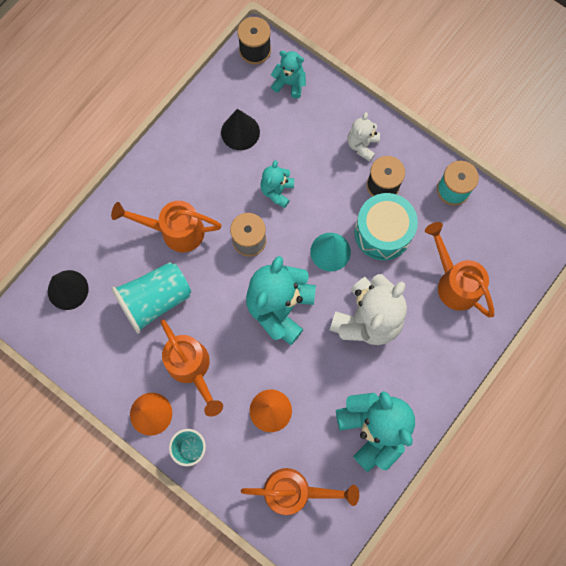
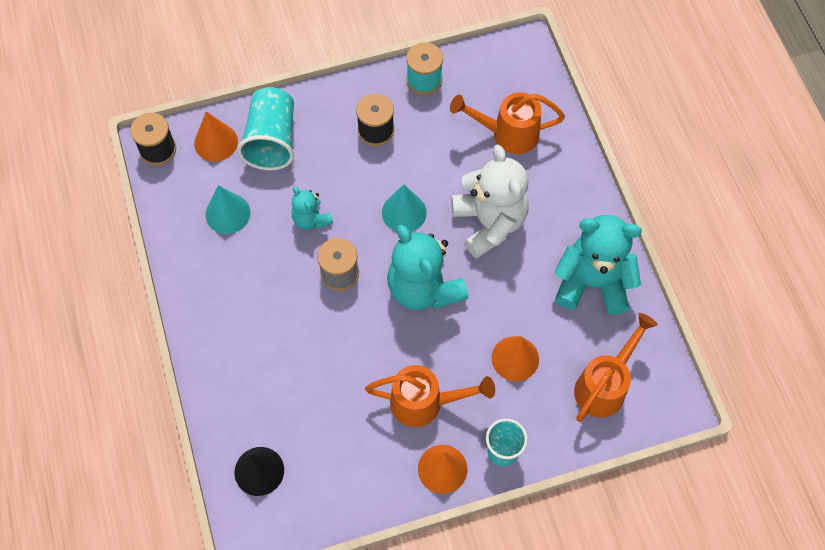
camera: 55 degrees left, 10 degrees down
orange watering can [111,201,222,252] -> none
turquoise cup [111,262,191,333] -> turquoise cup moved to [237,87,294,170]
black cone [221,109,260,150] -> turquoise cone [205,185,250,234]
turquoise teddy bear [271,51,306,98] -> orange cone [194,111,238,162]
white teddy bear [347,112,380,162] -> none
turquoise drum [354,193,418,260] -> none

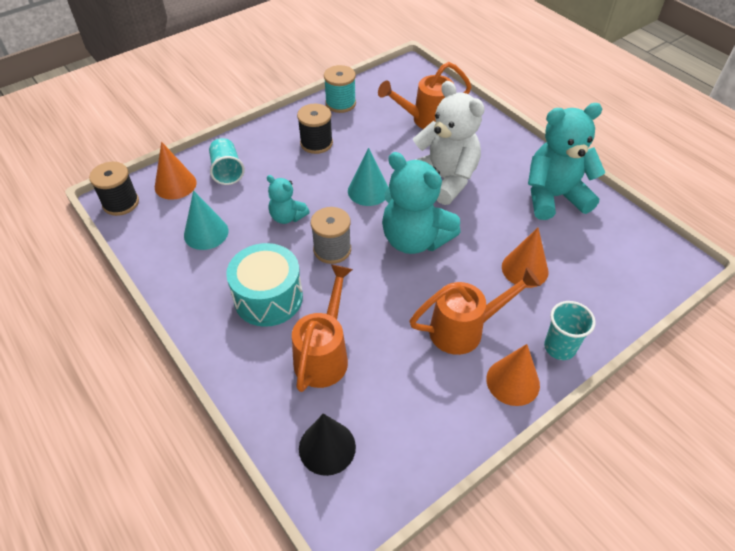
camera: 20 degrees left, 15 degrees down
turquoise cup [237,87,294,170] -> turquoise cup [209,138,245,185], size x0.65
orange watering can [574,313,658,422] -> orange watering can moved to [292,264,353,392]
none -> turquoise drum [226,243,303,327]

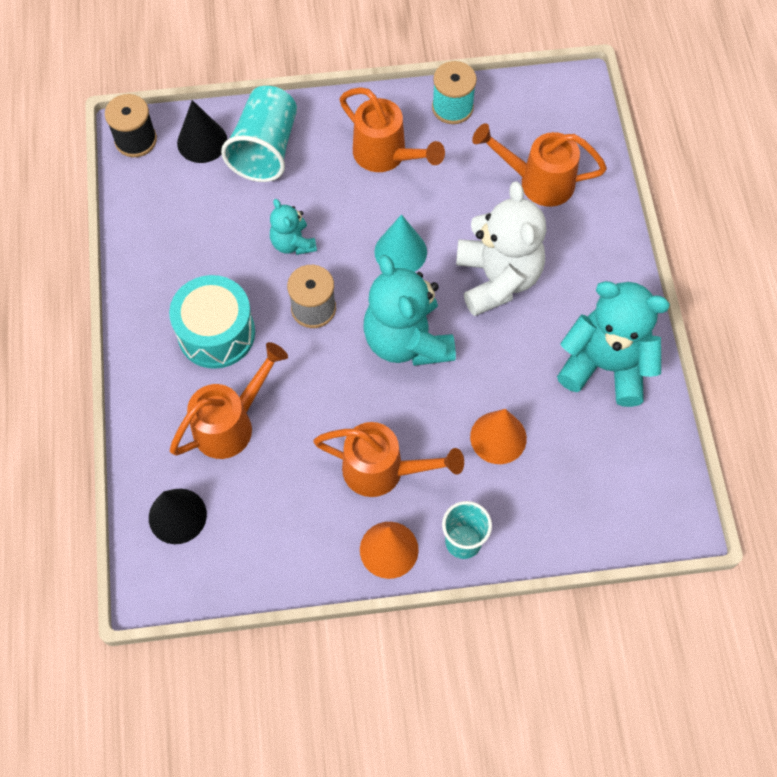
camera: 30 degrees right, 15 degrees up
orange cone [155,142,197,200] -> black cone [177,100,227,163]
turquoise cone [184,190,228,250] -> none
turquoise cup [209,138,245,185] -> turquoise cup [221,86,297,182], size x1.54
black spool [297,104,333,154] -> orange watering can [339,87,445,172]

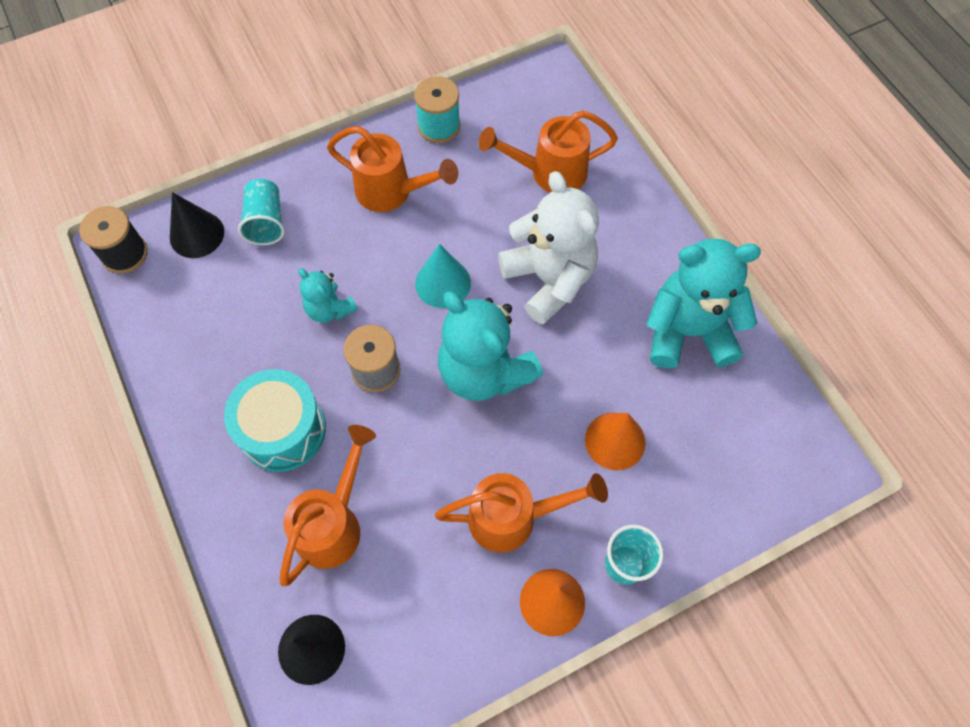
camera: 20 degrees left, 0 degrees up
turquoise cup [221,86,297,182] -> turquoise cup [238,179,285,245], size x0.65

